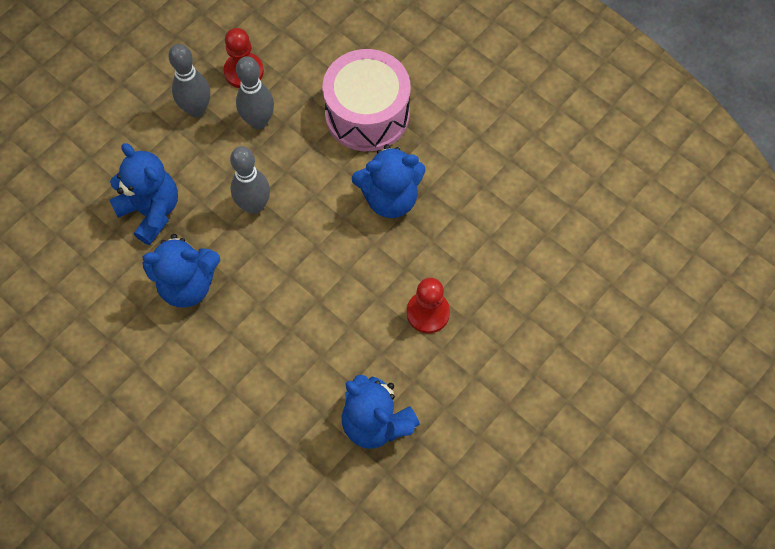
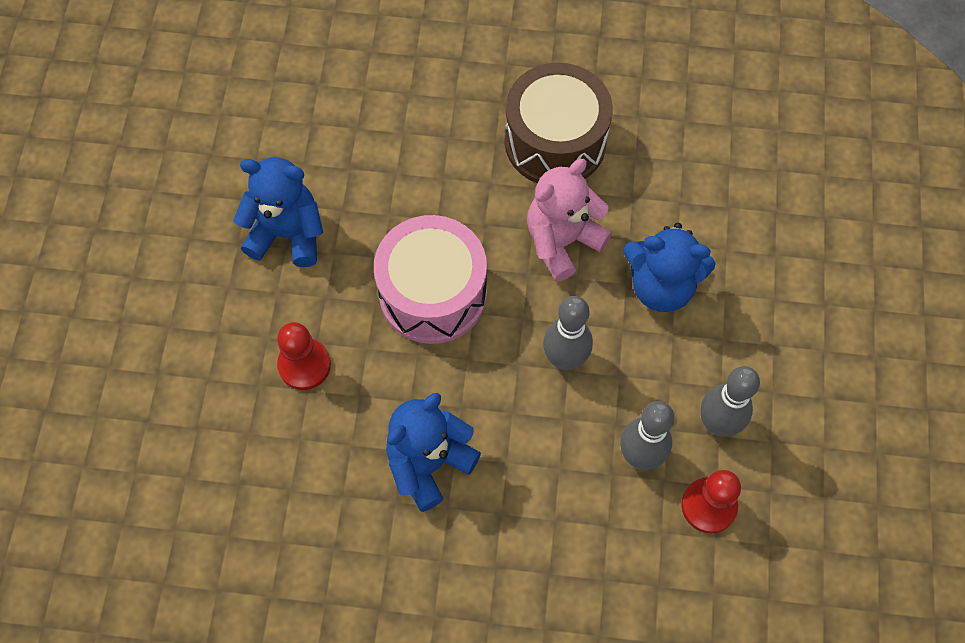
camera: 145 degrees right, 0 degrees up
blue teddy bear [142,234,220,307] -> pink teddy bear [527,159,612,282]
pink drum [323,49,411,151] -> pink drum moved to [374,215,487,344]
none -> brown drum [505,63,613,184]

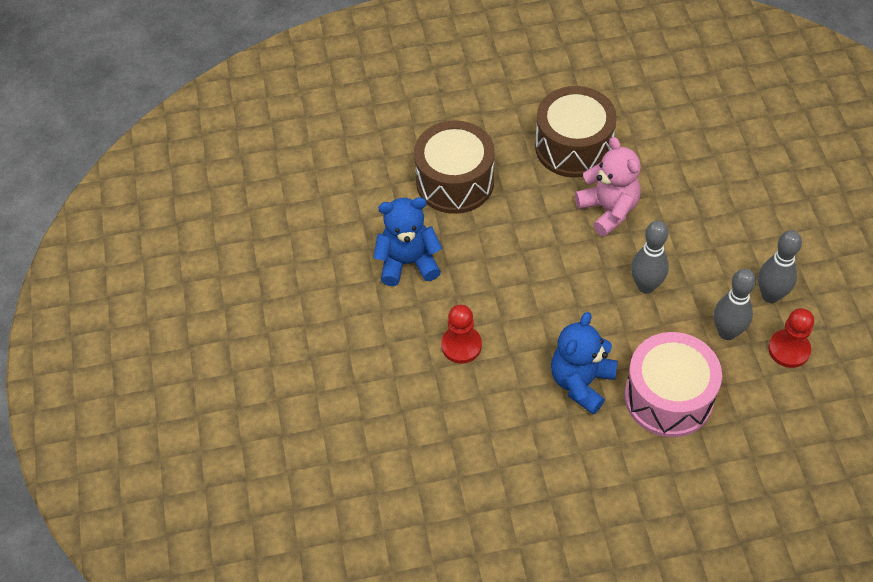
camera: 15 degrees left, 10 degrees down
pink drum [374,215,487,344] -> pink drum moved to [625,332,722,437]
pink teddy bear [527,159,612,282] -> pink teddy bear turned 120 degrees clockwise [575,137,641,237]
blue teddy bear [623,223,716,312] -> none
none -> brown drum [414,121,495,214]

